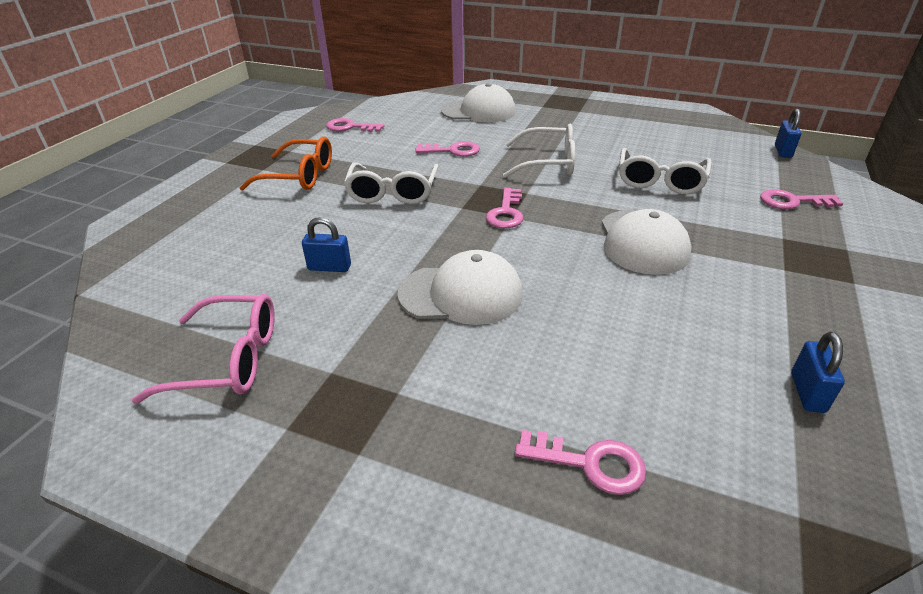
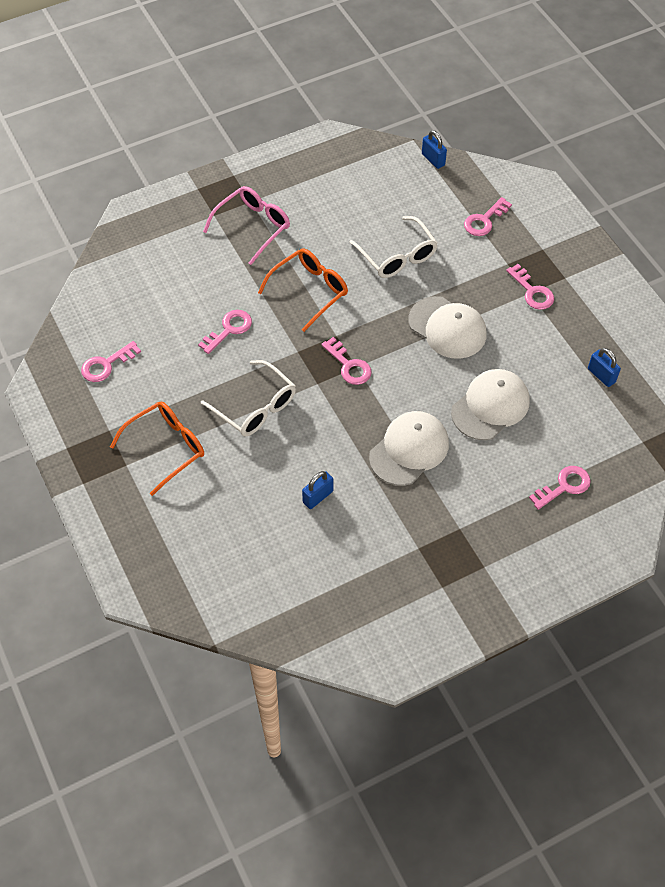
camera: 50 degrees left, 20 degrees up
pink glasses [131,294,275,404] -> pink glasses moved to [203,186,290,265]
white cap [441,83,516,123] -> white cap moved to [451,369,530,440]
white glasses [503,124,575,178] -> orange glasses [258,249,348,332]
none -> pink key [506,264,554,310]

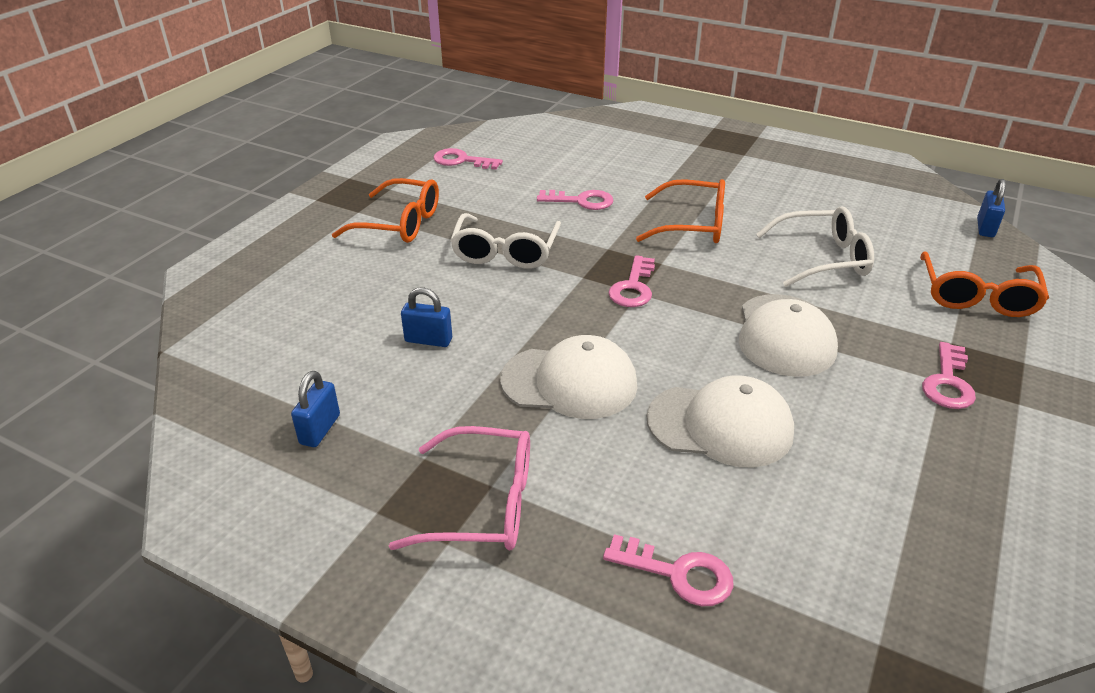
camera: 55 degrees right, 20 degrees down
pink glasses [203,186,290,265] -> pink glasses moved to [389,426,530,551]
white glasses [349,216,438,278] -> white glasses turned 120 degrees counterclockwise [756,206,874,287]
pink key [464,197,512,236] -> orange glasses [920,251,1049,317]
blue padlock [588,348,621,387] -> blue padlock moved to [291,371,340,447]

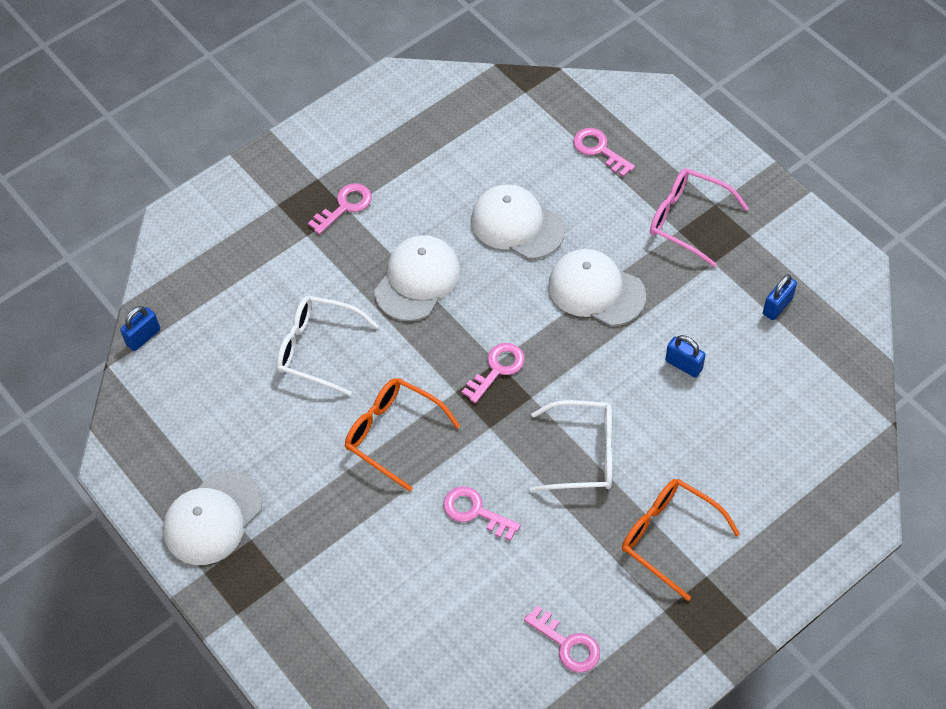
camera: 155 degrees left, 20 degrees up
white glasses [450,213,561,269] -> white glasses turned 60 degrees clockwise [530,400,612,492]
orange glasses [920,251,1049,317] -> none
none -> white cap [163,470,263,565]

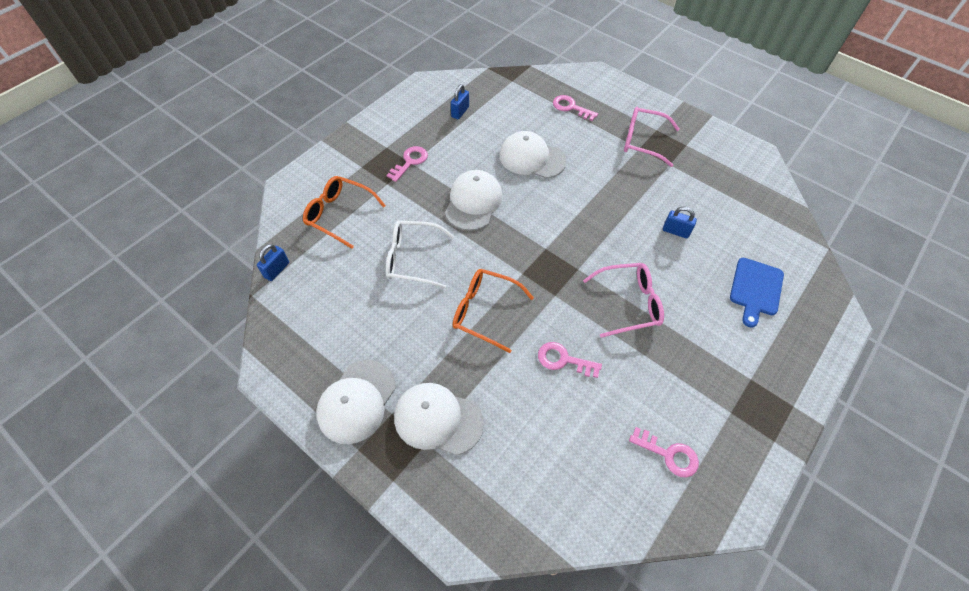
camera: 15 degrees left, 0 degrees up
pink key [462,343,525,403] -> none
white glasses [530,400,612,492] -> pink glasses [583,263,664,338]
white cap [548,249,646,326] -> white cap moved to [394,383,484,456]
orange glasses [622,479,740,601] -> orange glasses moved to [303,176,386,249]
blue padlock [763,274,797,320] -> blue padlock moved to [451,84,469,119]
none -> blue cutting board [730,258,784,328]

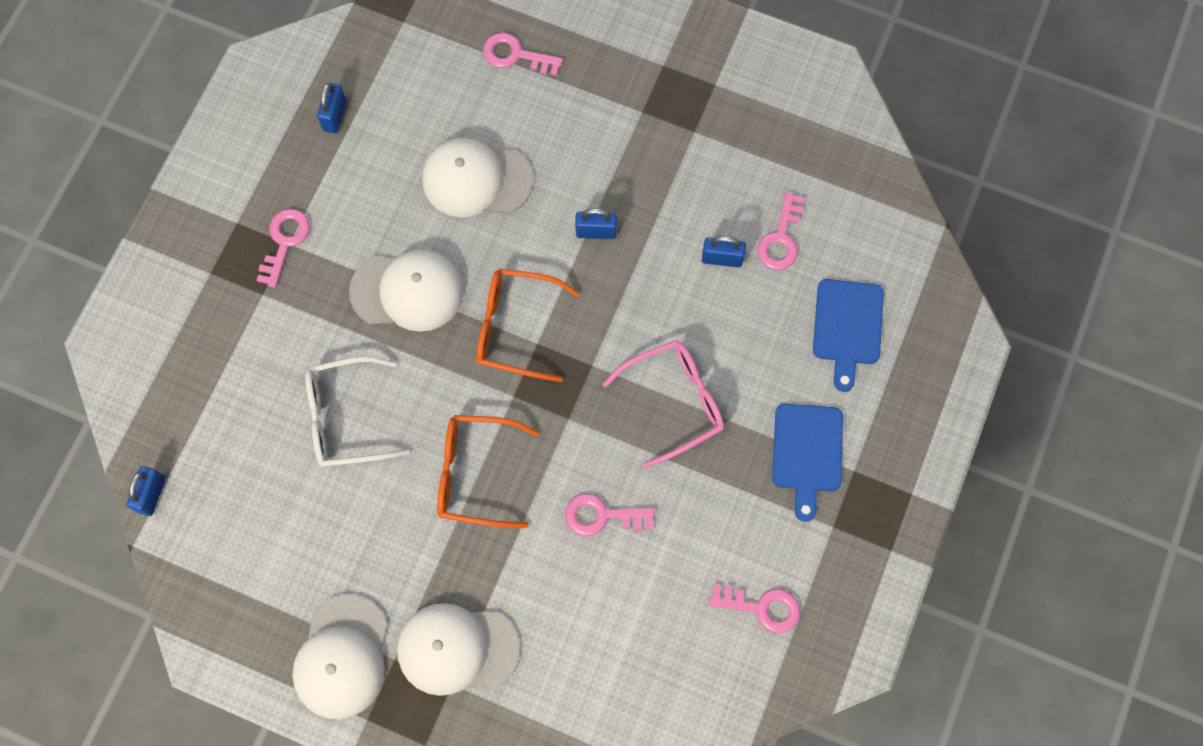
camera: 15 degrees left, 15 degrees up
orange glasses [303,176,386,249] -> orange glasses moved to [476,269,580,382]
white cap [445,170,503,231] -> white cap turned 90 degrees clockwise [349,250,464,332]
pink glasses [624,107,680,167] -> none
none -> blue padlock [575,208,617,239]
none -> pink key [757,192,805,270]
none -> blue cutting board [772,403,843,522]

